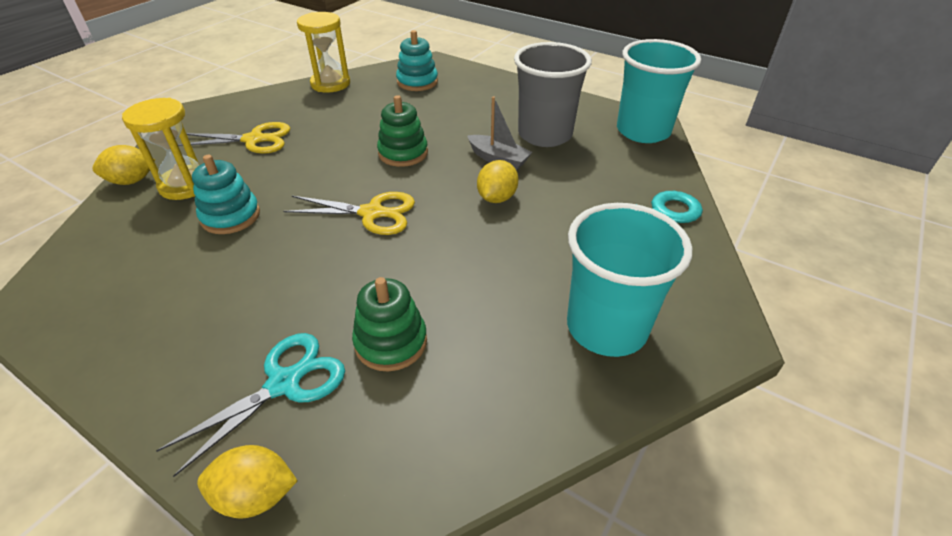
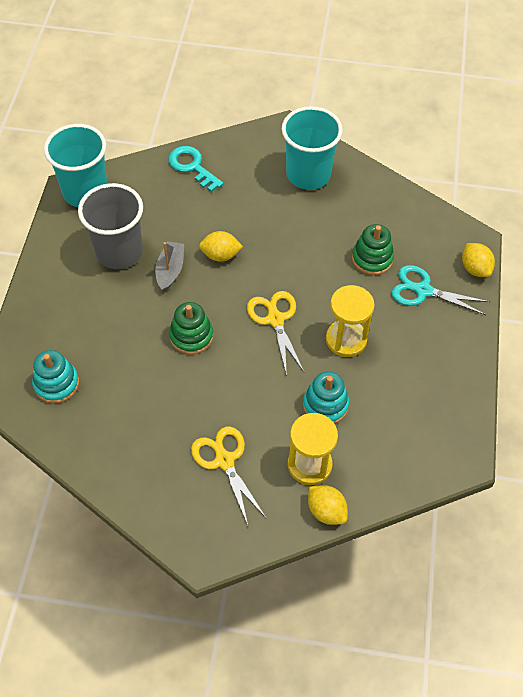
camera: 115 degrees left, 15 degrees up
yellow hourglass [297,12,350,93] -> yellow hourglass moved to [326,285,375,357]

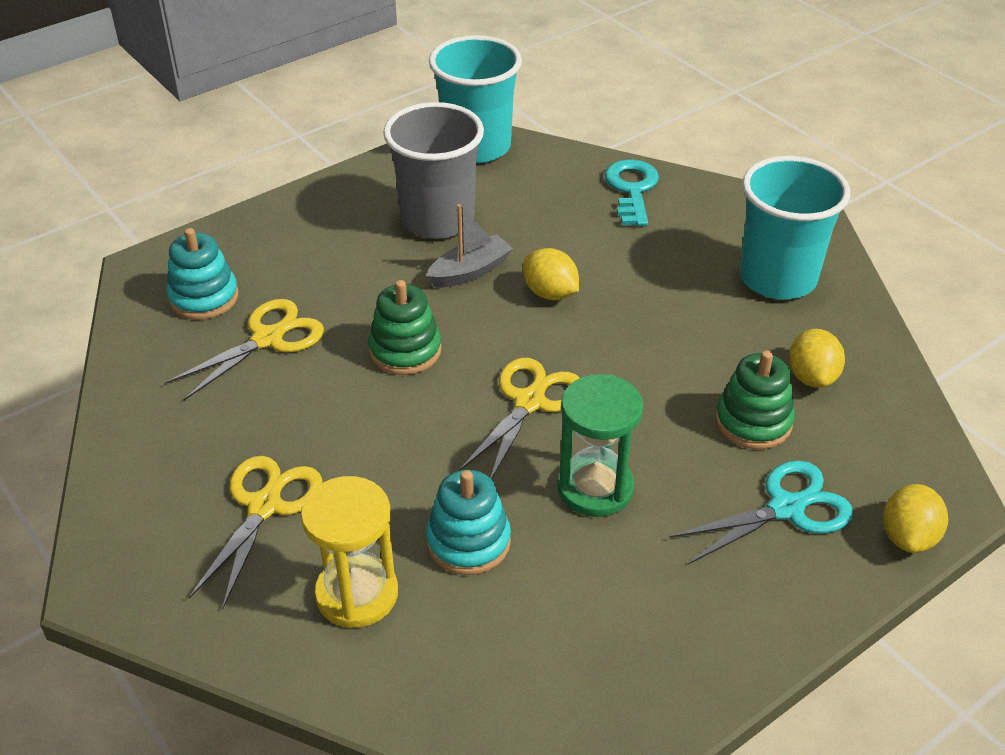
camera: 45 degrees right, 15 degrees down
yellow lemon [308,485,348,525] -> yellow lemon moved to [789,329,845,388]
yellow hourglass [326,285,375,357] -> green hourglass [557,374,643,517]
turquoise scissors [391,265,490,315] -> turquoise scissors turned 90 degrees clockwise [670,461,853,564]
none -> yellow scissors [165,299,324,400]

